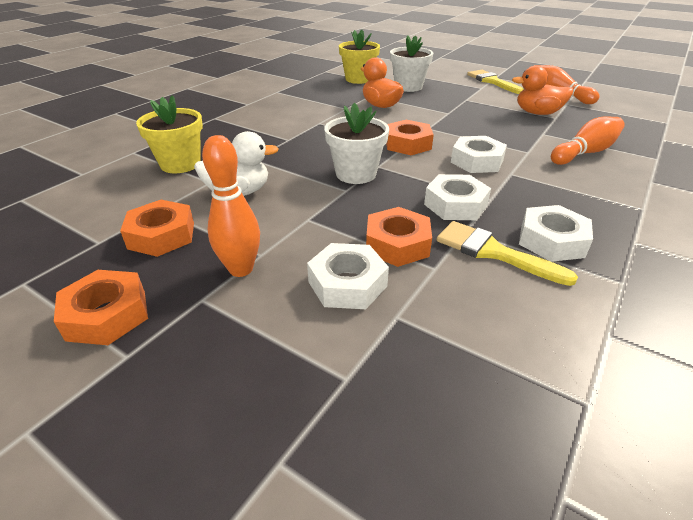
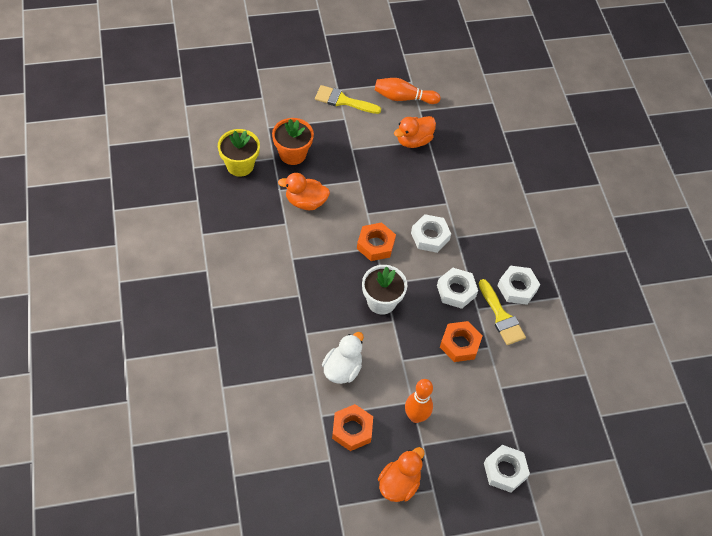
camera: 50 degrees left, 20 degrees up
orange nut [54,270,148,345] -> orange duck [378,447,425,502]
yellow flower pot [136,95,203,173] -> none
white nut [307,243,389,309] -> white nut moved to [484,445,530,493]
white flower pot [390,35,433,92] -> orange flower pot [272,118,314,165]
yellow brush [437,221,578,286] -> yellow brush turned 105 degrees counterclockwise [479,279,526,345]
orange bowling pin [551,116,625,165] -> none

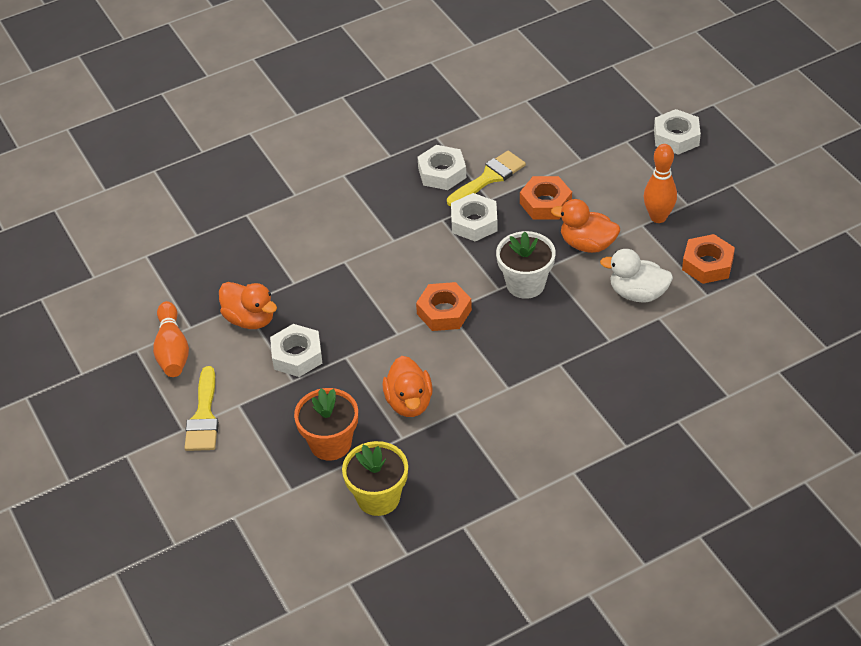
camera: 100 degrees left, 10 degrees down
orange duck [378,447,425,502] -> orange duck moved to [551,199,620,253]
white nut [411,214,451,253] -> white nut moved to [270,324,322,377]

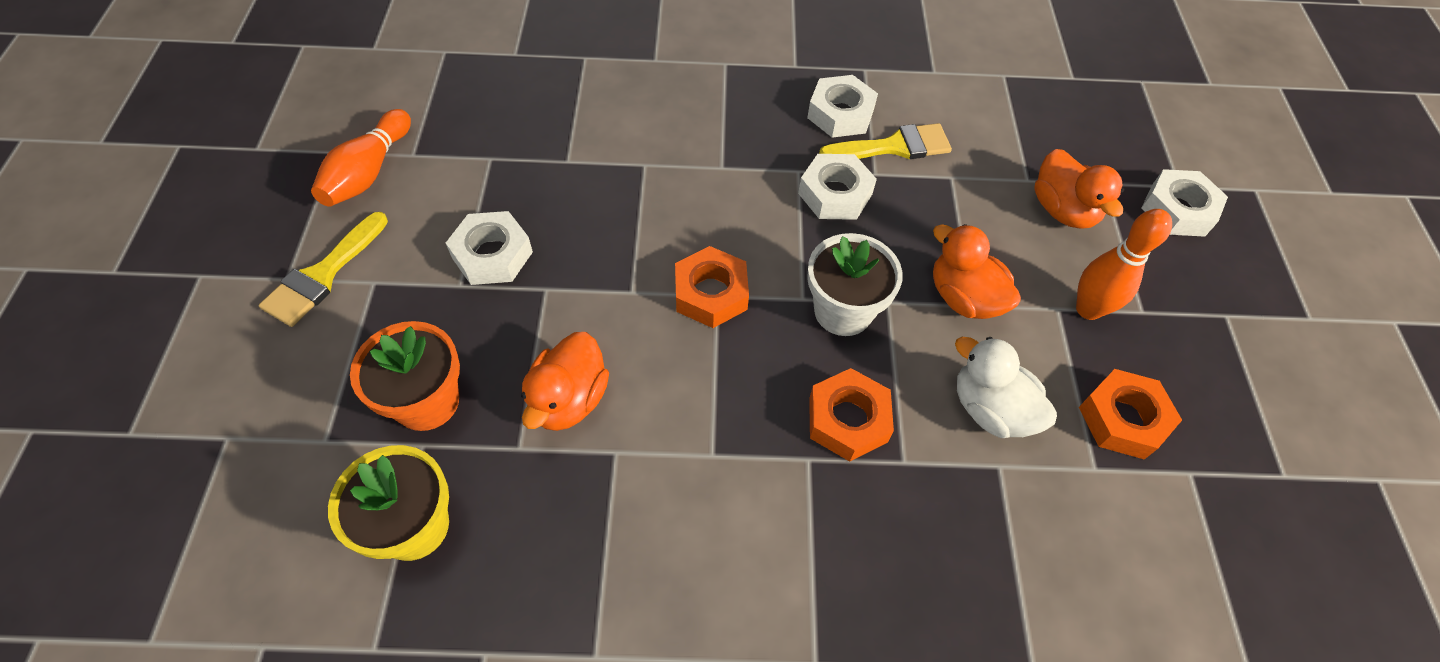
camera: 25 degrees right, 10 degrees up
orange duck [219,282,277,329] -> orange duck moved to [1034,149,1124,229]
orange nut [520,176,572,220] -> orange nut moved to [809,368,894,462]

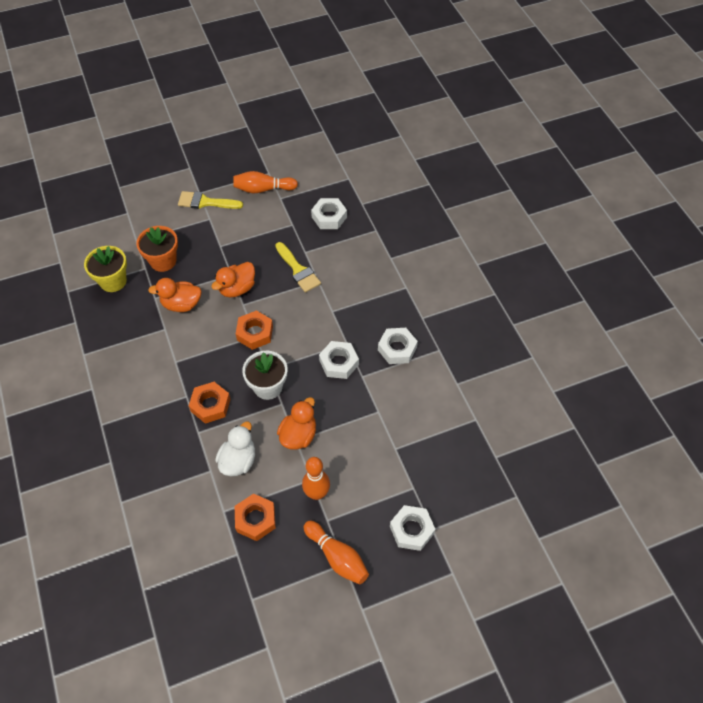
camera: 70 degrees right, 0 degrees up
white nut [446,211,533,285] -> white nut moved to [311,198,347,229]
yellow brush [819,123,952,159] -> yellow brush moved to [275,242,321,293]
orange duck [1034,149,1124,229] -> orange duck moved to [211,262,255,298]
none -> orange bowling pin [304,521,369,584]

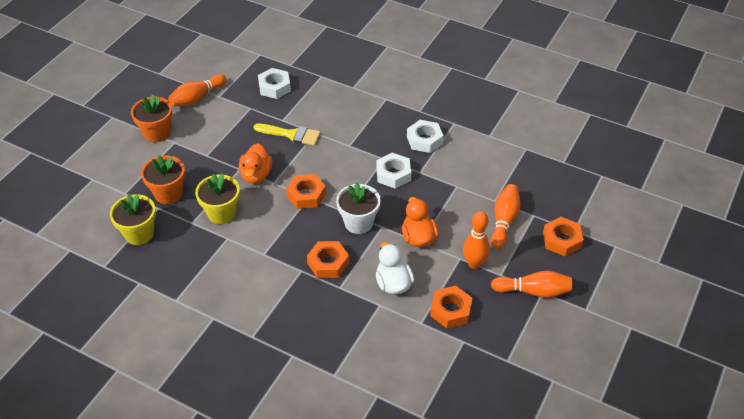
camera: 40 degrees left, 10 degrees down
orange duck [148,278,202,312] -> yellow flower pot [195,174,240,224]
yellow brush [178,191,243,209] -> orange flower pot [131,94,172,142]
white nut [390,505,435,551] -> orange nut [543,217,584,256]
none -> orange bowling pin [491,184,520,249]

